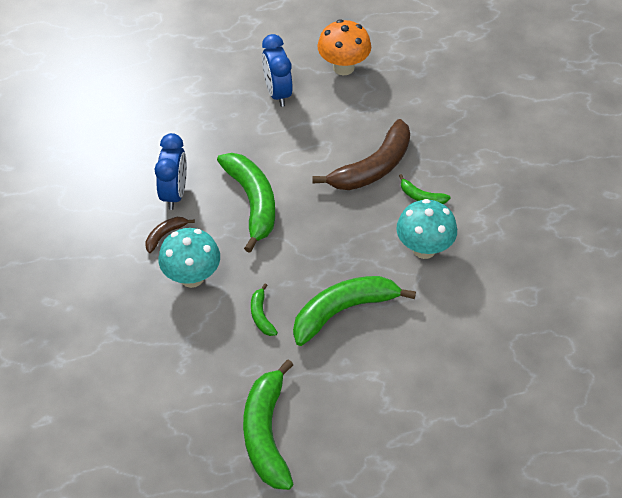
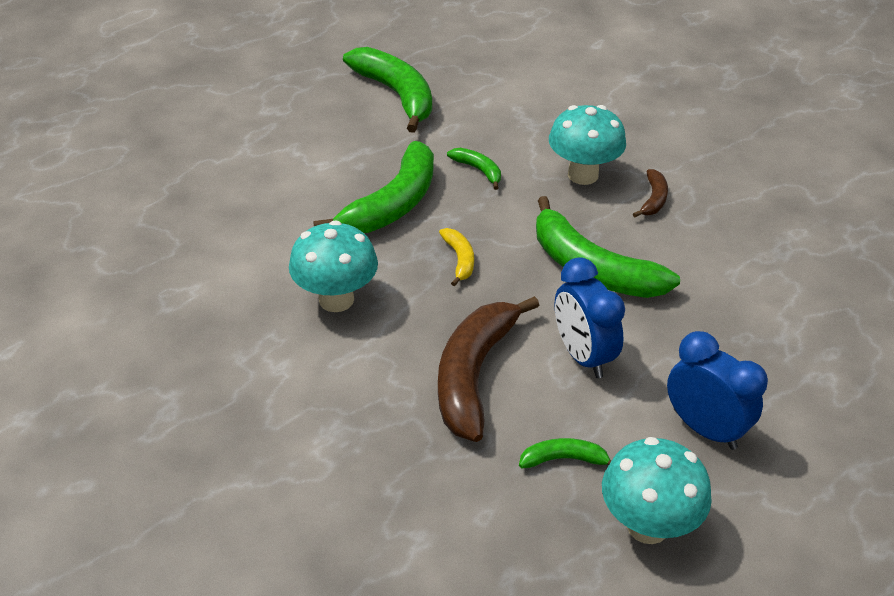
camera: 150 degrees right, 10 degrees down
blue clock [155,133,187,210] -> blue clock moved to [555,257,625,378]
orange mushroom [317,19,371,75] -> turquoise mushroom [602,437,712,544]
green banana [399,174,450,204] -> green banana moved to [519,438,611,468]
none -> yellow banana [439,228,474,287]

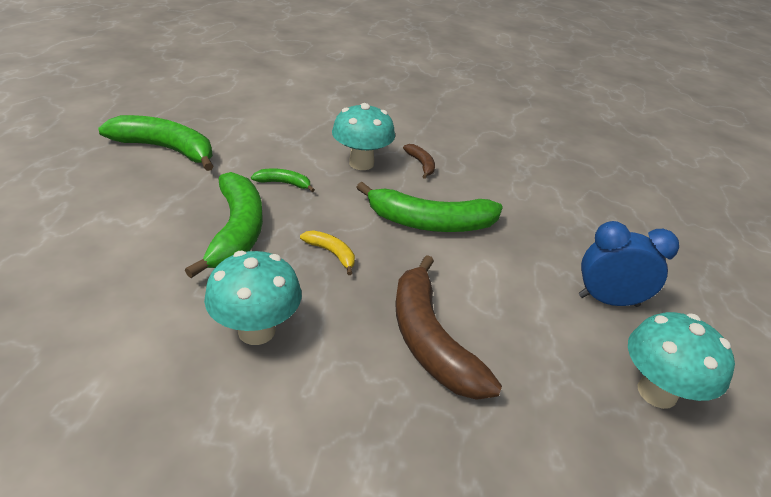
camera: 40 degrees left, 5 degrees down
green banana [519,438,611,468] -> none
blue clock [555,257,625,378] -> none

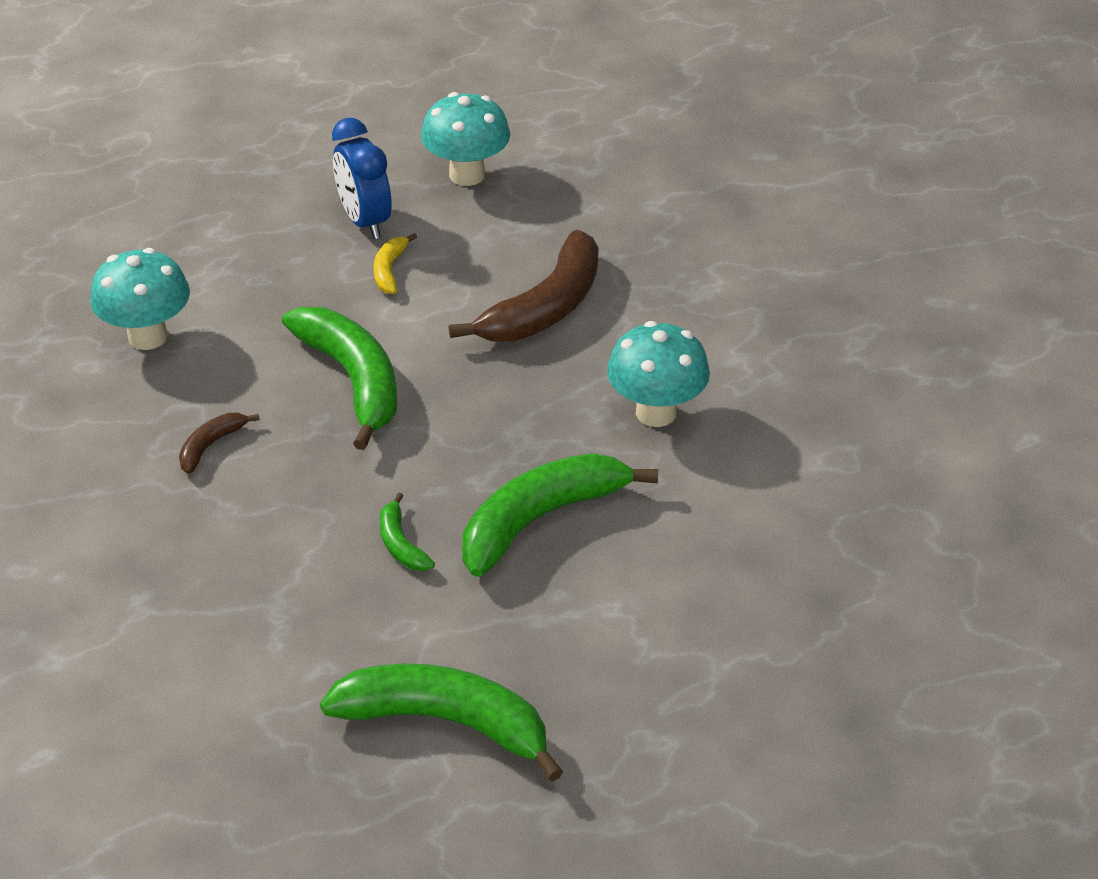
camera: 120 degrees left, 5 degrees up
green banana [98,115,213,171] -> green banana turned 120 degrees clockwise [320,663,563,782]
yellow banana [300,230,355,275] -> yellow banana moved to [373,233,417,294]
turquoise mushroom [332,103,395,170] -> turquoise mushroom moved to [90,248,190,350]

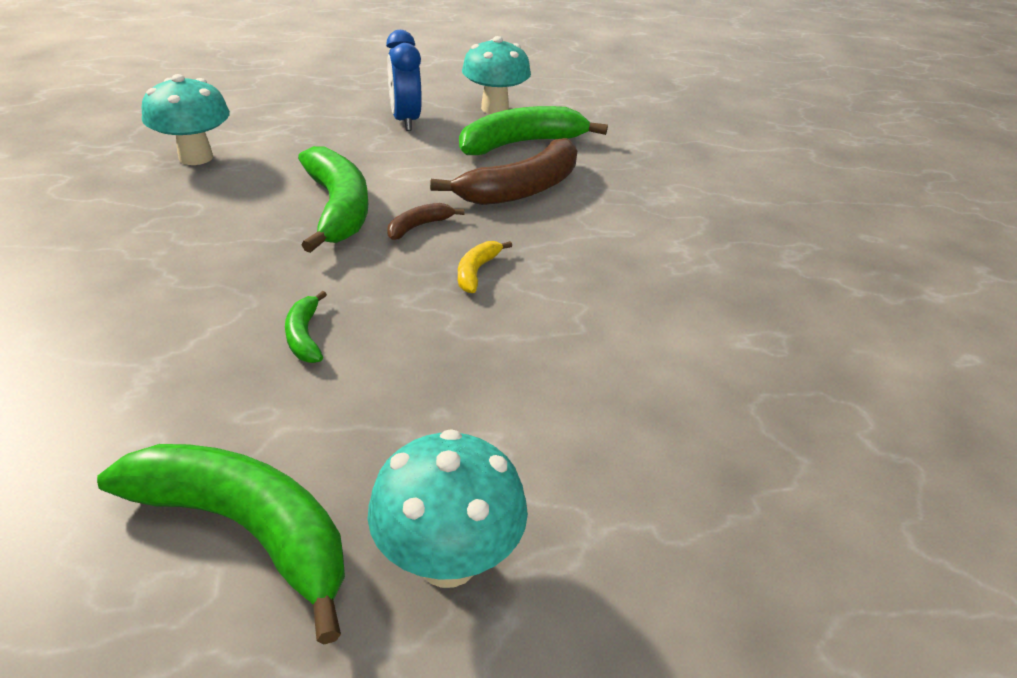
camera: 10 degrees right, 5 degrees down
brown banana [179,413,260,474] -> brown banana moved to [387,203,465,240]
yellow banana [373,233,417,294] -> yellow banana moved to [458,241,512,293]
green banana [462,453,658,577] -> green banana moved to [459,106,608,155]
turquoise mushroom [607,321,710,427] -> turquoise mushroom moved to [368,429,528,588]

